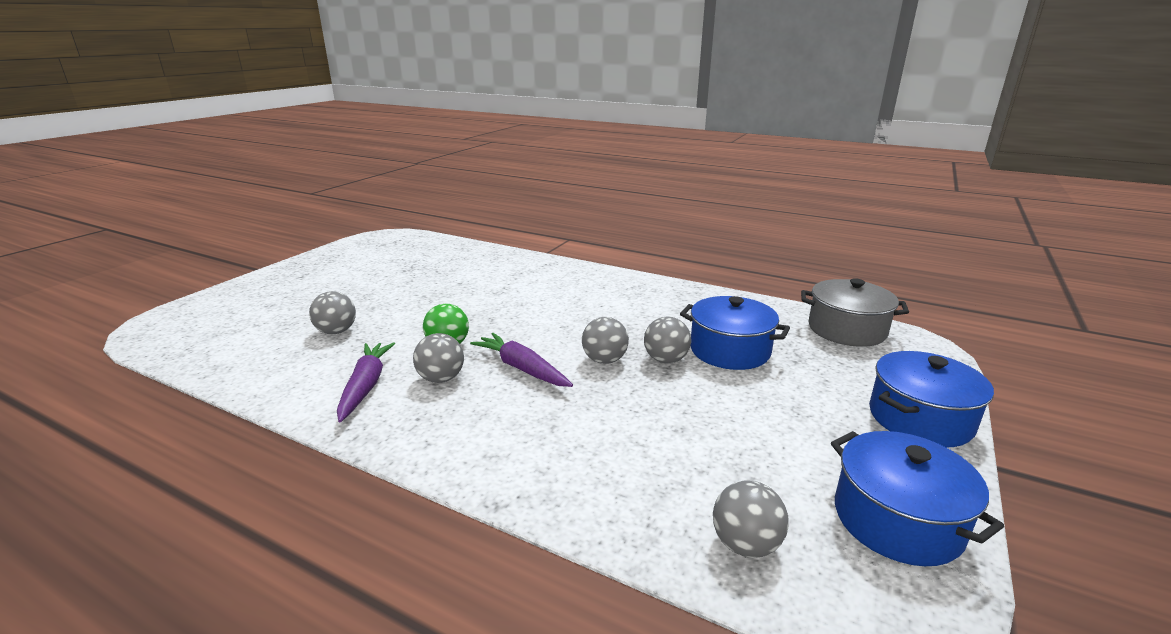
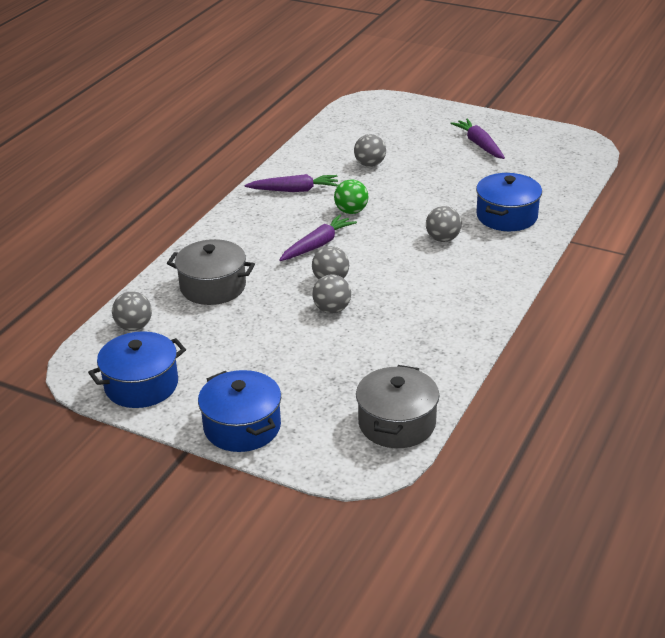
camera: 90 degrees right, 10 degrees up
grey ball [413,333,464,383] -> grey ball moved to [426,206,462,242]
blue pot [680,296,790,370] -> blue pot moved to [476,173,542,231]
none -> grey pot [167,239,255,305]
none -> purple carrot [450,118,505,159]

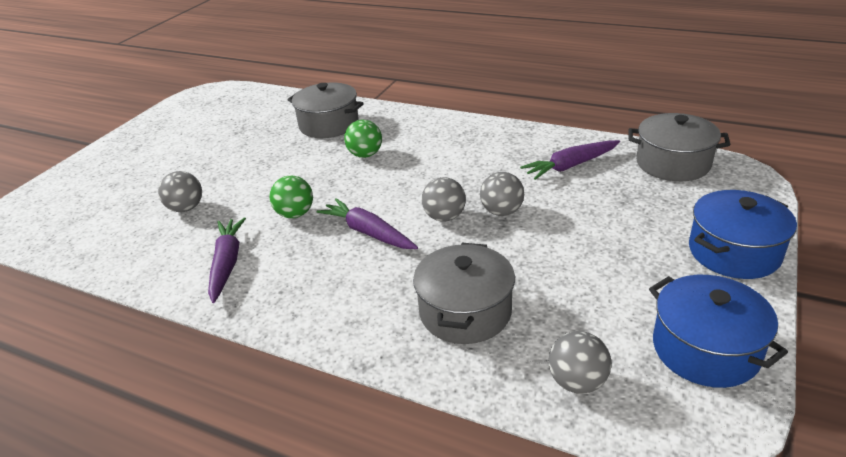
camera: 90 degrees left, 0 degrees up
grey ball [426,206,462,242] -> green ball [344,120,382,158]
purple carrot [450,118,505,159] -> purple carrot moved to [520,140,620,180]
blue pot [476,173,542,231] -> grey pot [288,83,364,138]

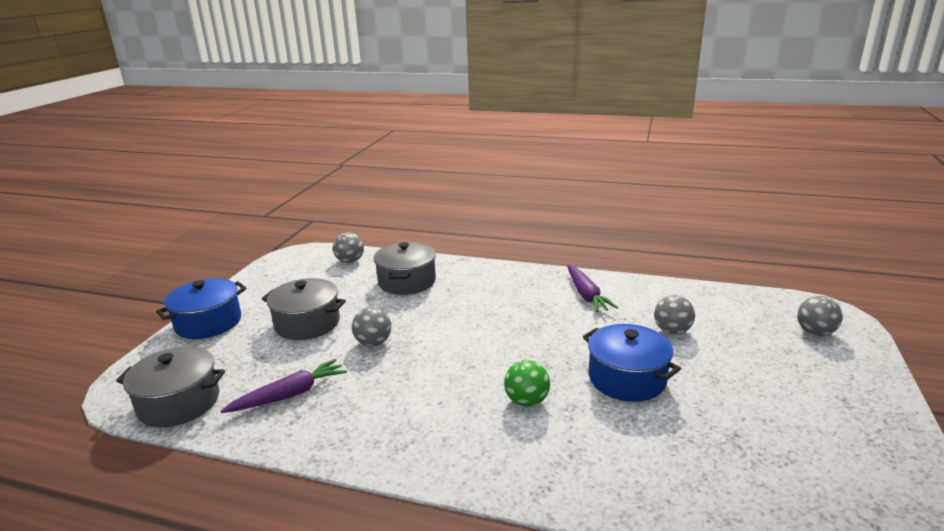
camera: 170 degrees right, 10 degrees down
green ball [270,176,313,218] -> none
grey pot [288,83,364,138] -> grey pot moved to [262,278,346,340]
purple carrot [317,198,418,249] -> none
grey ball [421,177,466,222] -> grey ball moved to [797,296,843,336]
blue pot [649,275,788,388] -> blue pot moved to [583,324,681,402]

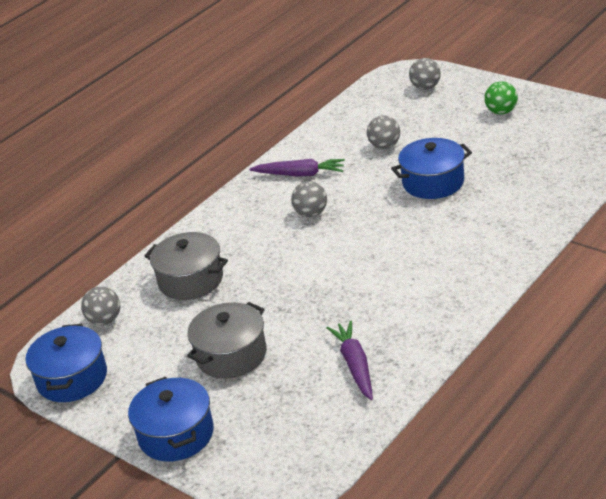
camera: 65 degrees left, 10 degrees up
grey pot [116,346,225,427] -> none
grey ball [352,307,391,347] -> grey ball moved to [291,181,327,217]
green ball [504,360,550,407] -> green ball moved to [484,81,518,114]
none -> blue pot [26,324,107,402]

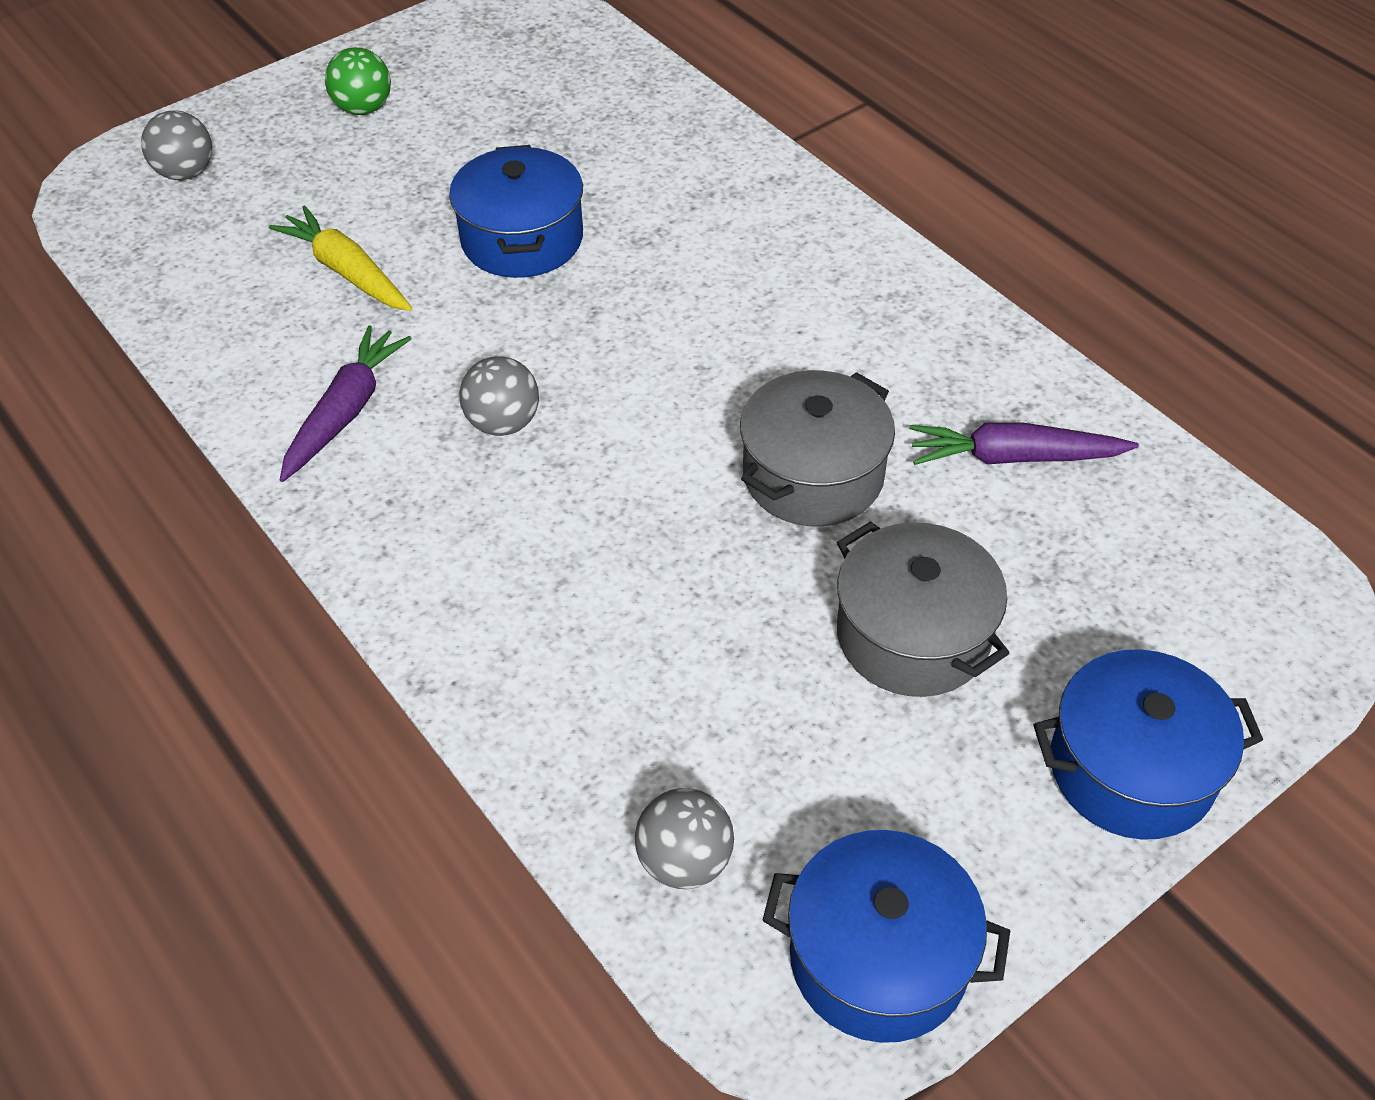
camera: 80 degrees left, 15 degrees up
grey pot [145,232,228,300] -> grey pot moved to [740,370,895,526]
grey ball [367,115,400,149] -> yellow carrot [269,205,412,311]

